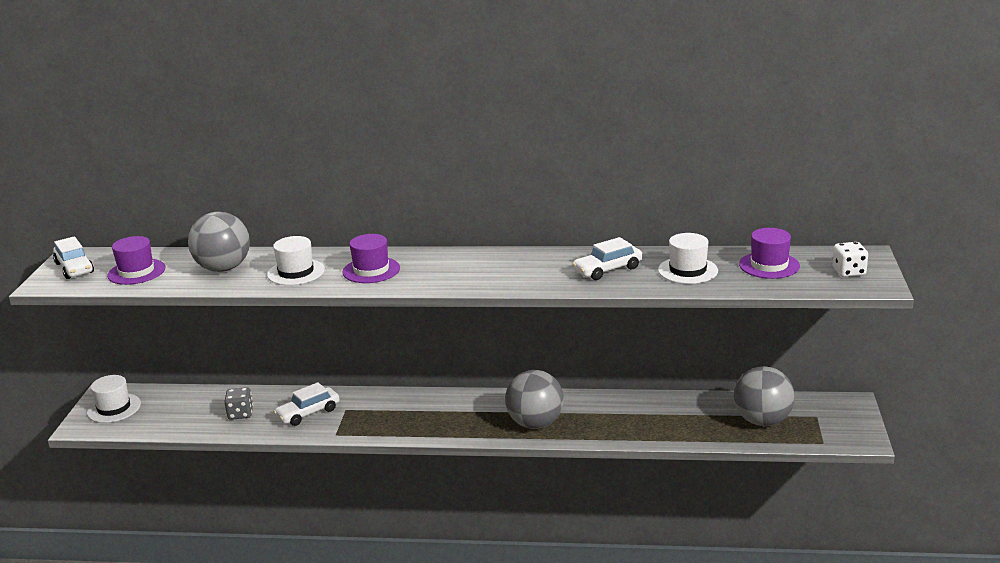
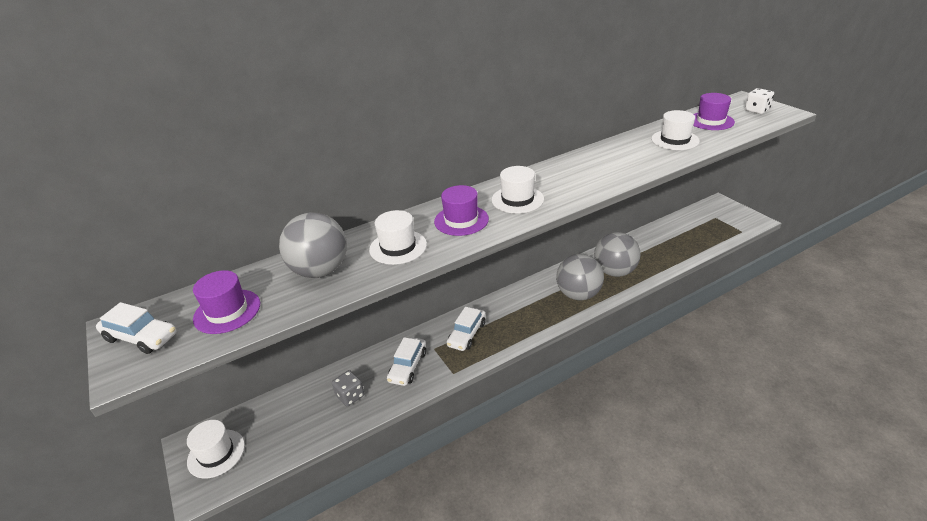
camera: 35 degrees left, 10 degrees up
white car [572,237,643,280] -> white car moved to [447,307,486,351]
grey ball [734,366,795,426] -> grey ball moved to [594,232,641,277]
none -> white hat [492,166,544,214]

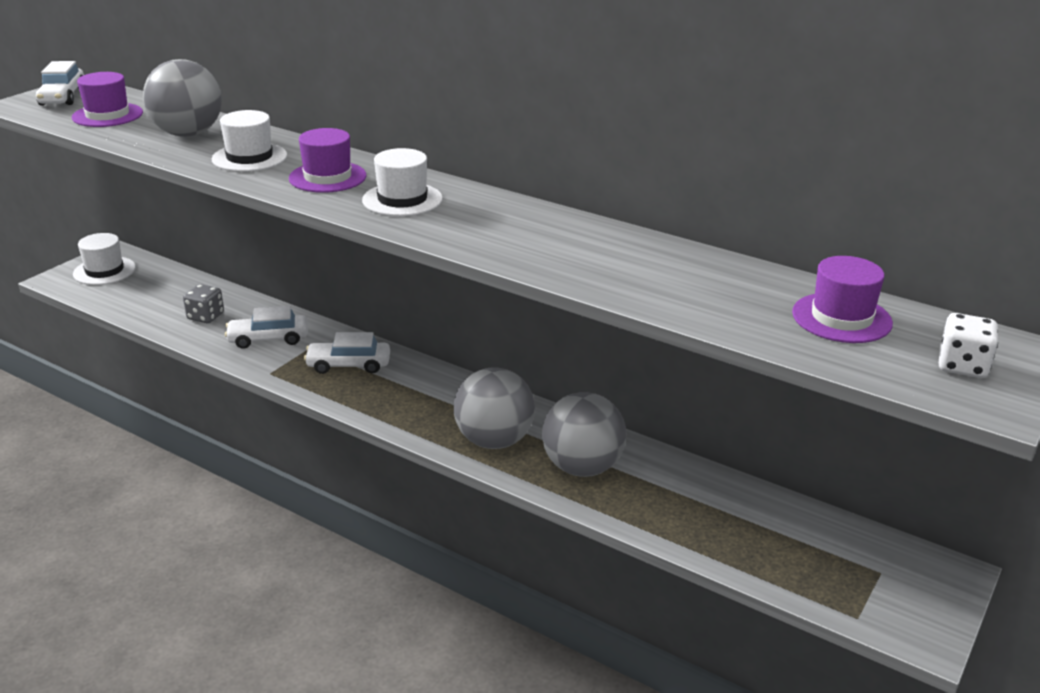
camera: 60 degrees right, 5 degrees down
white hat [651,110,700,150] -> none

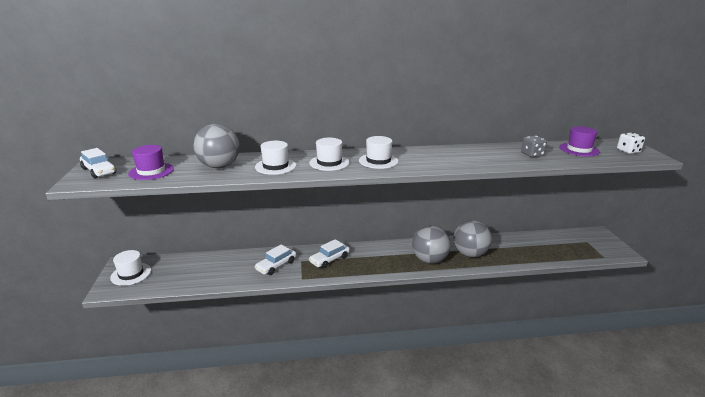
camera: 40 degrees left, 5 degrees down
grey dice [183,284,224,323] -> grey dice moved to [521,136,547,157]
purple hat [289,128,366,193] -> white hat [309,138,349,171]

